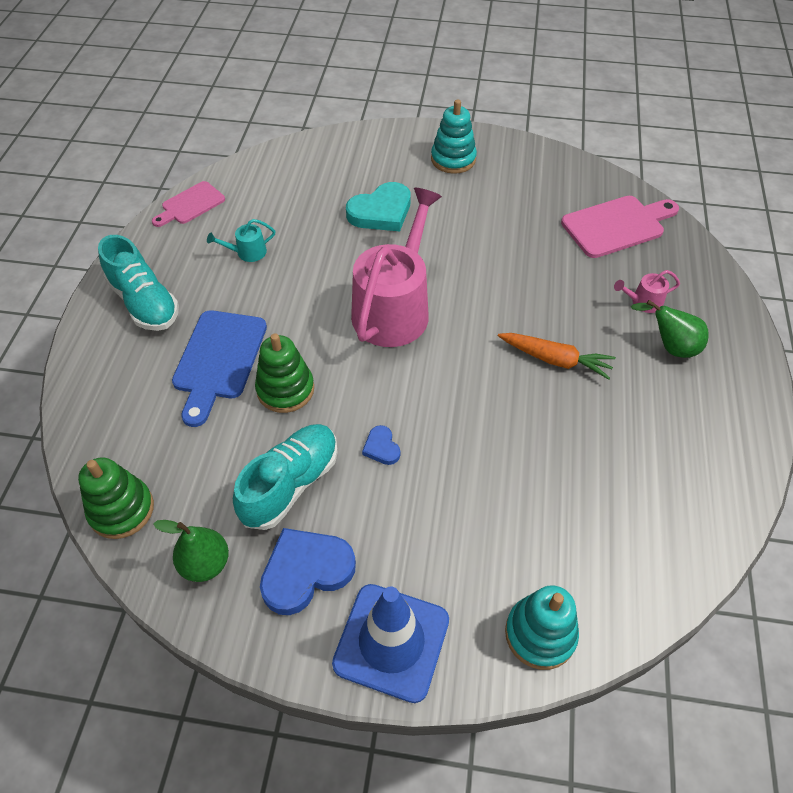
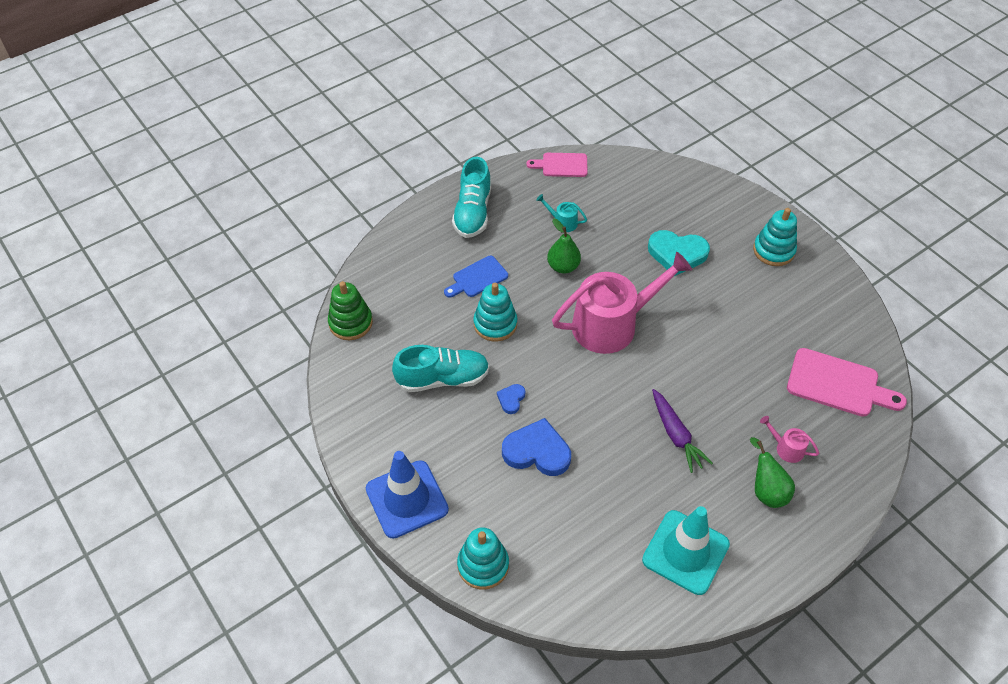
camera: 45 degrees right, 0 degrees up
green pear [153,520,229,582] -> green pear moved to [547,219,581,274]
blue cutting board [172,310,267,427] -> blue cutting board [444,256,508,298], size x0.63
green stacking toy [255,333,314,413] -> turquoise stacking toy [473,283,517,342]
blue heart [260,528,356,615] -> blue heart moved to [502,418,571,476]
orange carrot [498,333,616,380] -> purple carrot [652,389,713,473]
none -> turquoise traffic cone [642,506,730,595]

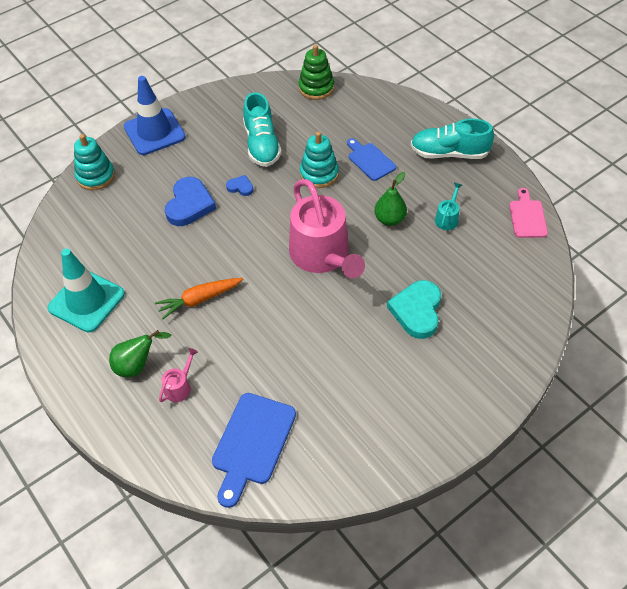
camera: 90 degrees right, 0 degrees up
purple carrot [652,389,713,473] -> orange carrot [155,278,243,320]
turquoise stacking toy [753,208,797,266] -> none
pink cutting board [787,348,907,417] -> blue cutting board [212,393,296,508]

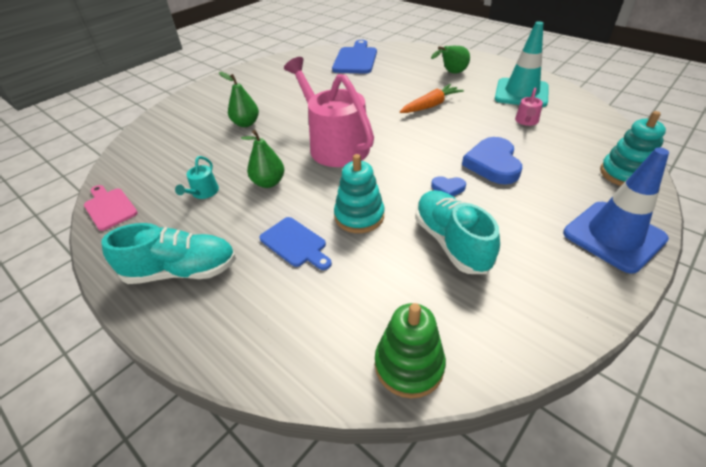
camera: 170 degrees right, 10 degrees down
pink watering can [159,348,198,402] -> pink watering can moved to [515,88,543,126]
turquoise heart [387,280,441,339] -> green pear [219,72,259,127]
pink cutting board [509,188,548,238] -> pink cutting board turned 150 degrees clockwise [84,185,138,231]

